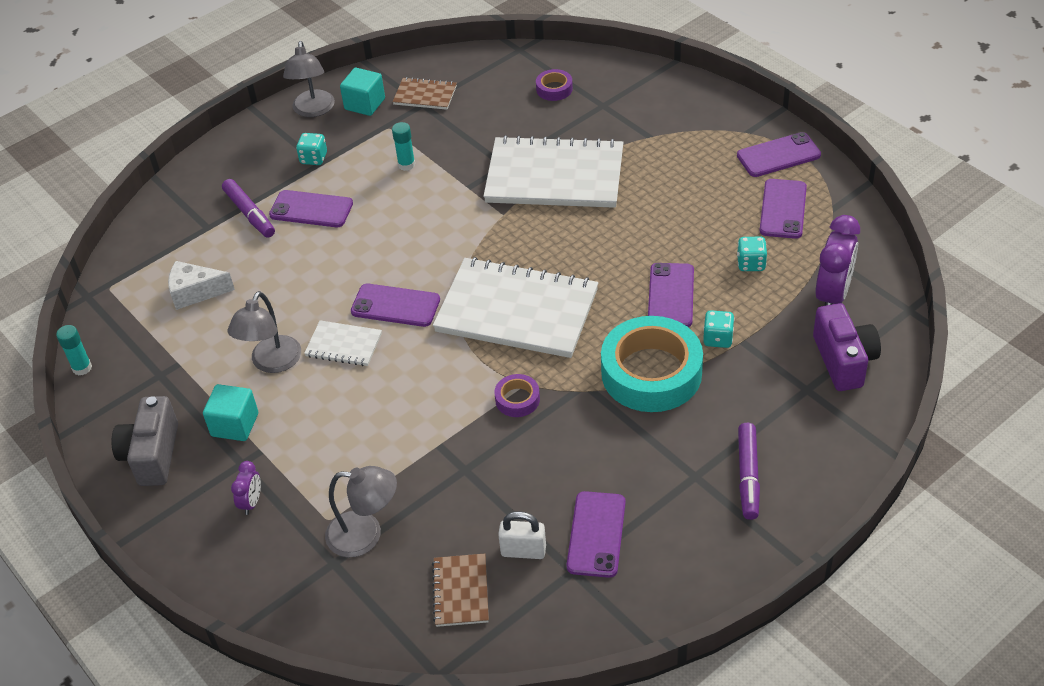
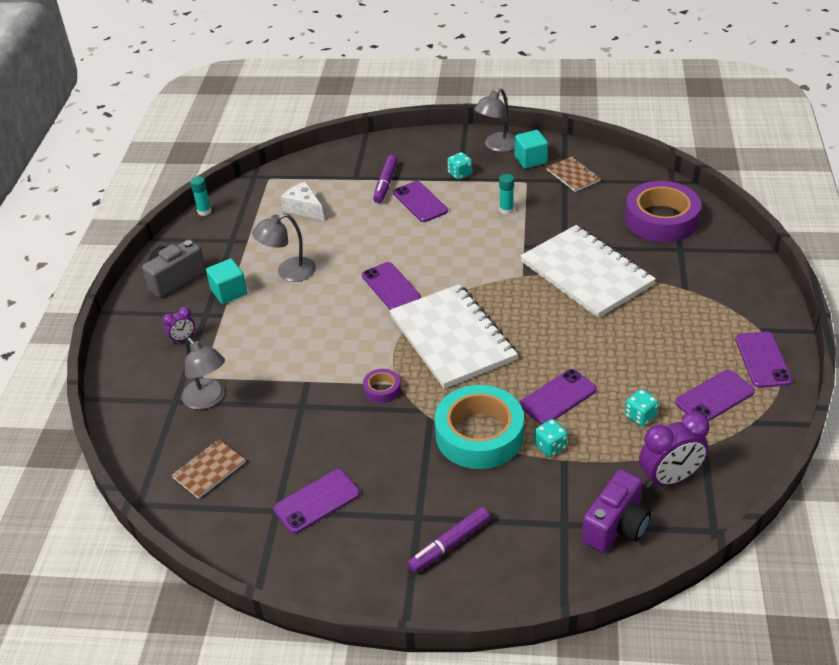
camera: 45 degrees right, 5 degrees down
white notebook [304,320,382,366] -> none
white padlock [498,511,546,559] -> none
purple tape [536,69,573,101] -> purple tape [625,181,701,243], size x2.27
purple phone [737,132,821,177] -> purple phone turned 60 degrees clockwise [735,332,792,388]

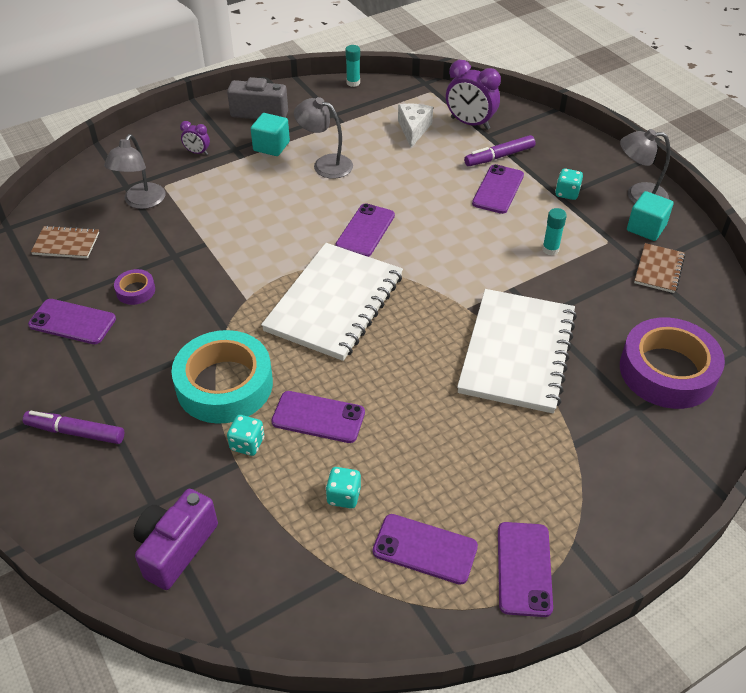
camera: 50 degrees right, 5 degrees up
purple tape [363,369,401,403] -> purple tape moved to [114,269,155,305]
purple camera [582,469,651,553] -> purple camera turned 120 degrees clockwise [134,489,218,590]
purple clock [639,412,710,488] -> purple clock moved to [446,60,501,130]
purple phone [735,332,792,388] -> purple phone turned 45 degrees counterclockwise [498,522,553,617]

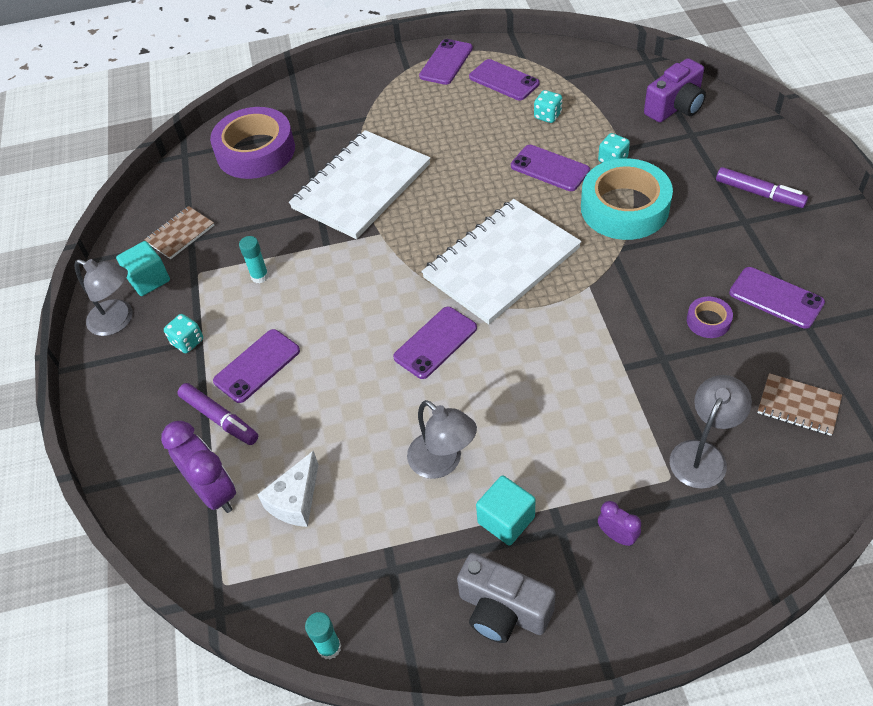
camera: 155 degrees left, 5 degrees up
purple marker [464,135,535,166] -> purple marker turned 45 degrees clockwise [177,383,258,445]

